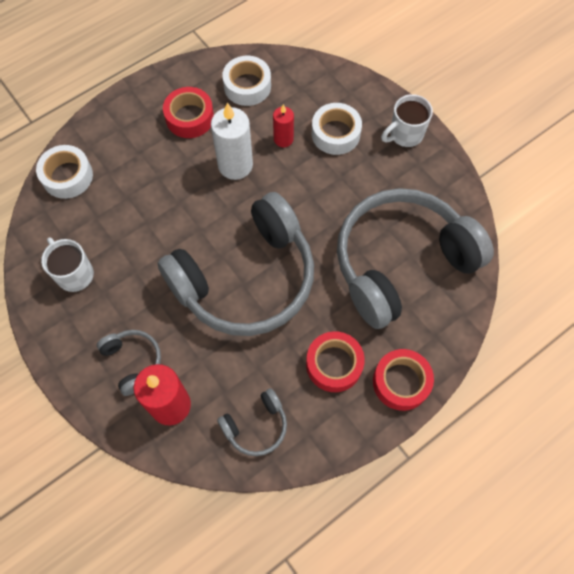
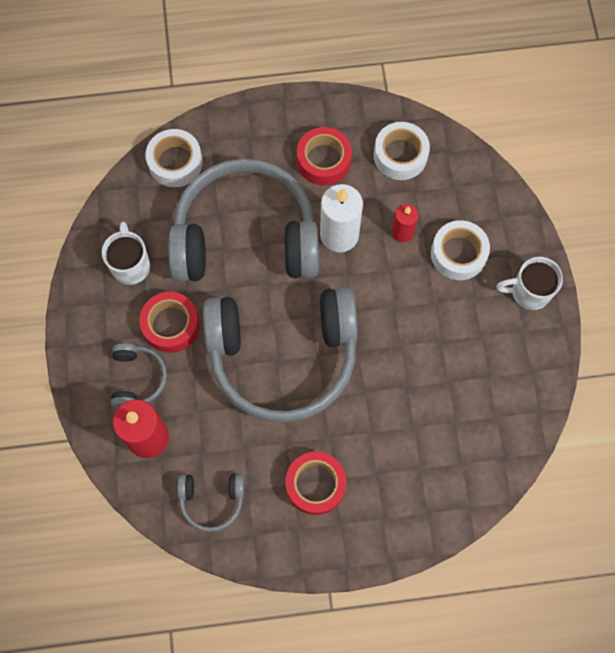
camera: 30 degrees right, 5 degrees up
grey headphones [337,188,494,329] -> grey headphones moved to [168,159,319,282]
red tape [373,349,434,411] -> red tape moved to [140,292,200,353]

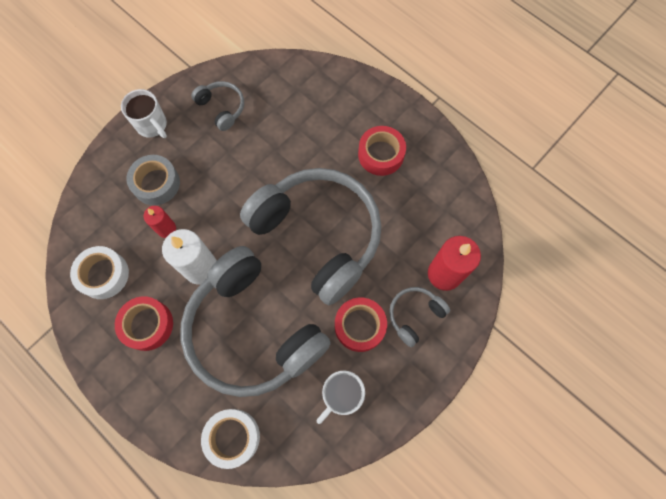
camera: 130 degrees left, 0 degrees up
grey headphones [177,474,244,532] -> grey headphones moved to [191,81,244,131]
white tape [431,220,490,280] -> grey tape [127,155,180,205]

